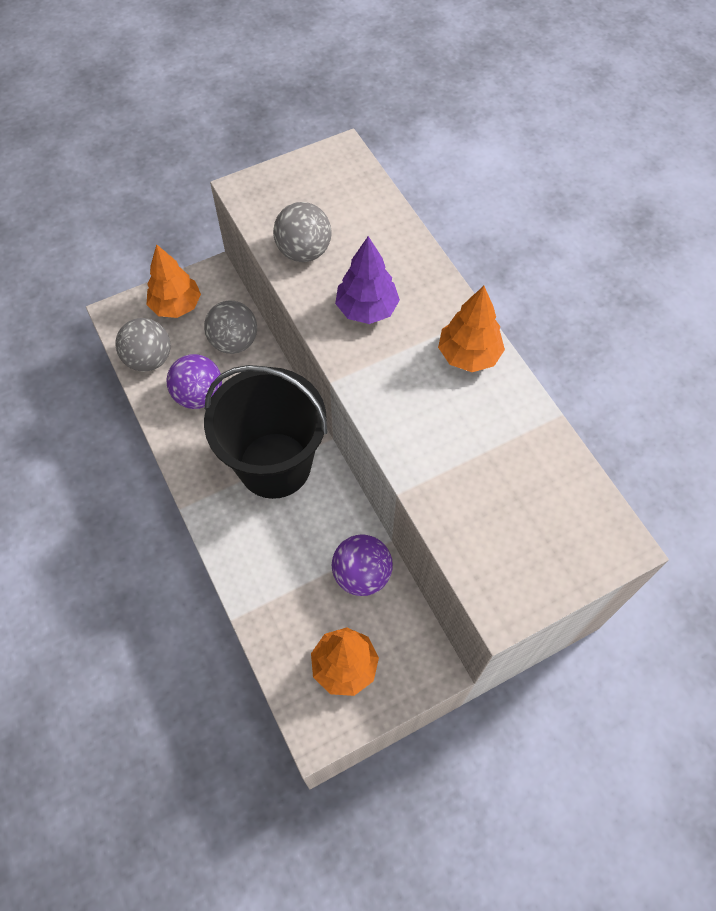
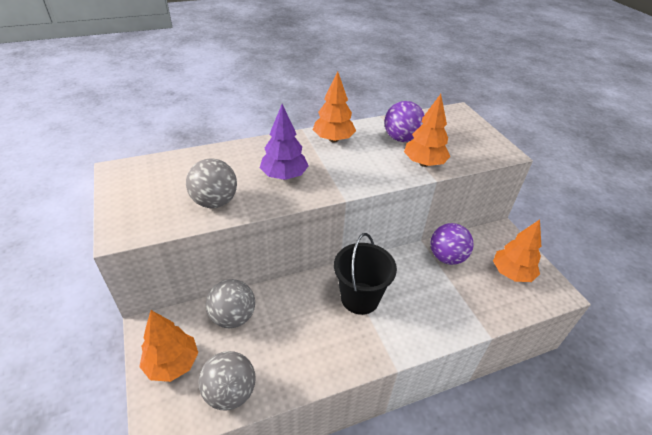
camera: 85 degrees left, 20 degrees down
purple ball [166,354,222,409] -> purple ball moved to [384,101,424,142]
black bucket [204,365,327,499] -> black bucket [334,233,397,315], size x0.66
none -> orange tree [404,94,450,167]

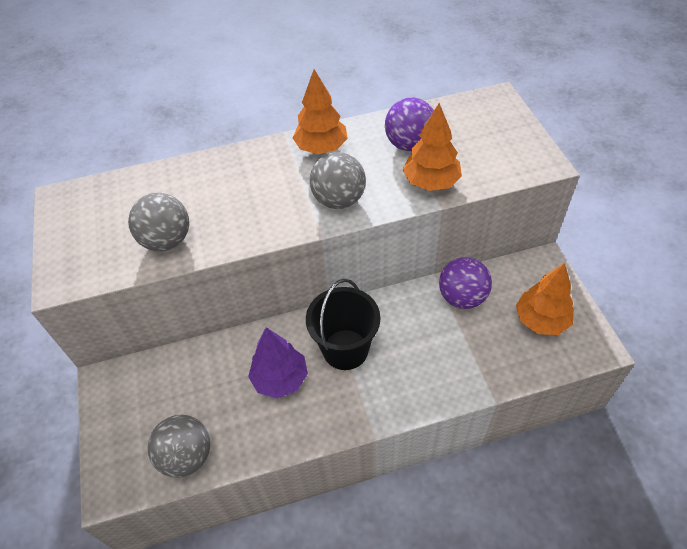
camera: 10 degrees right, 10 degrees up
orange tree [139,310,198,382] -> none
grey ball [206,279,255,328] -> grey ball moved to [310,152,366,209]
purple tree [260,104,309,180] -> purple tree moved to [248,327,308,399]

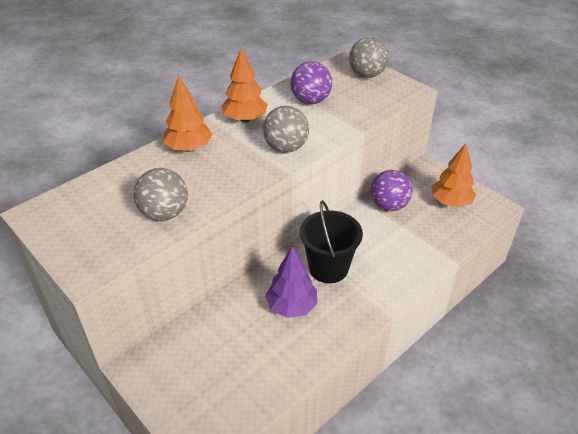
camera: 30 degrees left, 10 degrees down
grey ball [148,415,210,478] -> grey ball moved to [349,37,389,78]
orange tree [403,103,462,191] -> orange tree moved to [163,75,213,152]

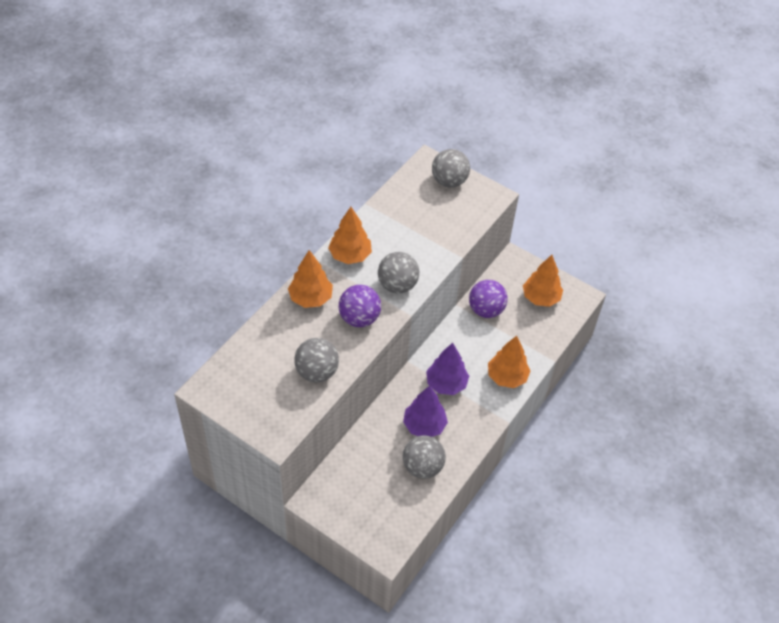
camera: 15 degrees left, 10 degrees up
purple ball [290,61,332,104] -> purple ball moved to [339,285,381,327]
black bucket [300,200,363,283] -> purple tree [426,343,469,395]
none -> grey ball [403,435,446,479]
none -> orange tree [488,336,531,388]

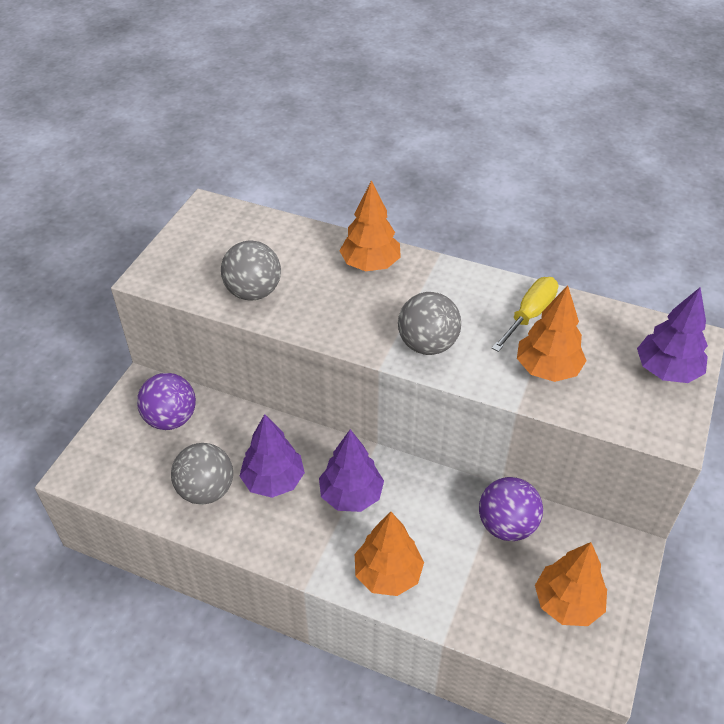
camera: 80 degrees right, 5 degrees down
orange tree [328,207,372,264] -> orange tree moved to [517,285,587,382]
purple ball [339,285,381,327] -> purple ball moved to [137,373,196,430]
grey ball [432,149,470,188] -> purple tree [637,287,708,383]
none -> yellow screwdriver [492,277,558,352]

